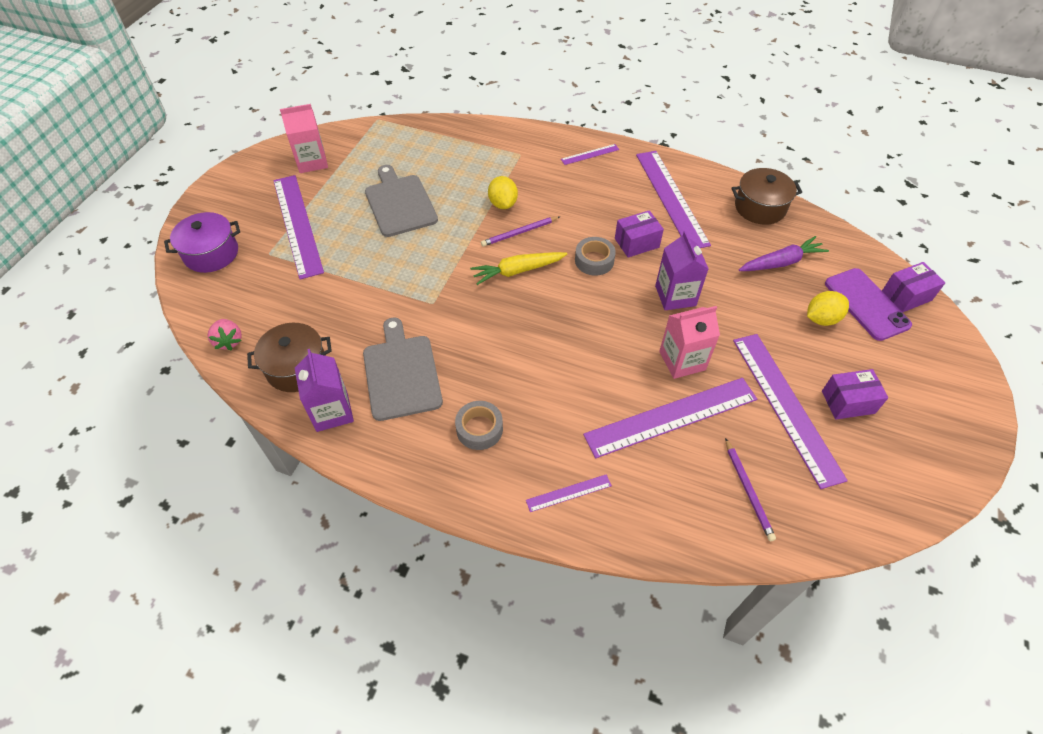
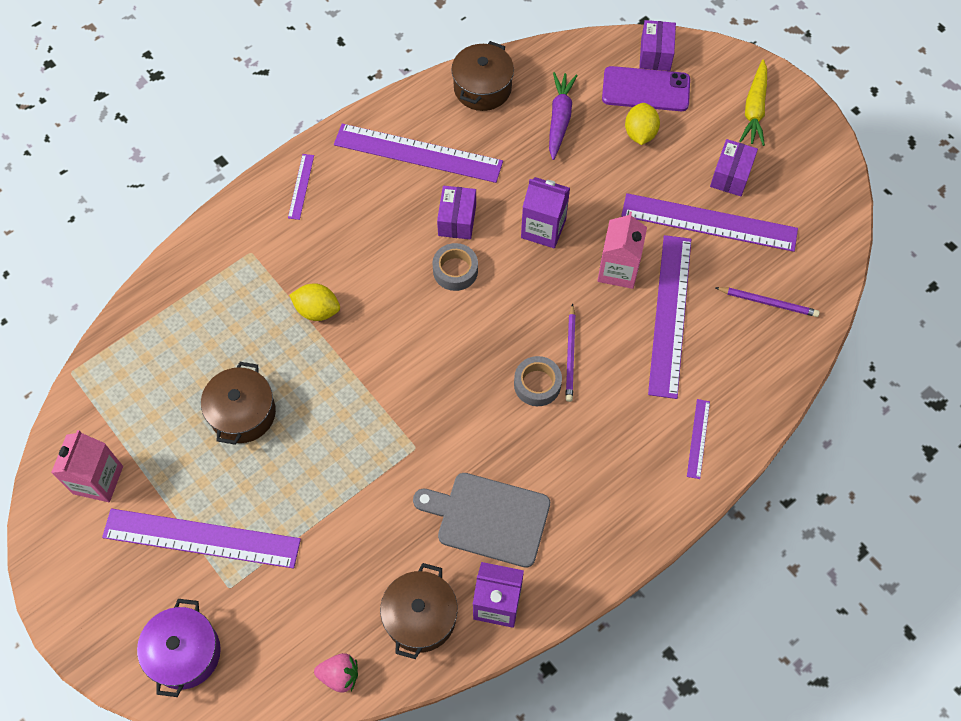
camera: 60 degrees left, 10 degrees up
grey cutting board [365,165,438,237] -> brown pot [201,362,276,445]
grey tape [455,401,503,450] -> grey tape moved to [514,356,562,406]
yellow carrot [470,252,567,285] -> yellow carrot moved to [739,59,767,146]
purple pencil [481,216,560,247] -> purple pencil moved to [566,303,576,402]

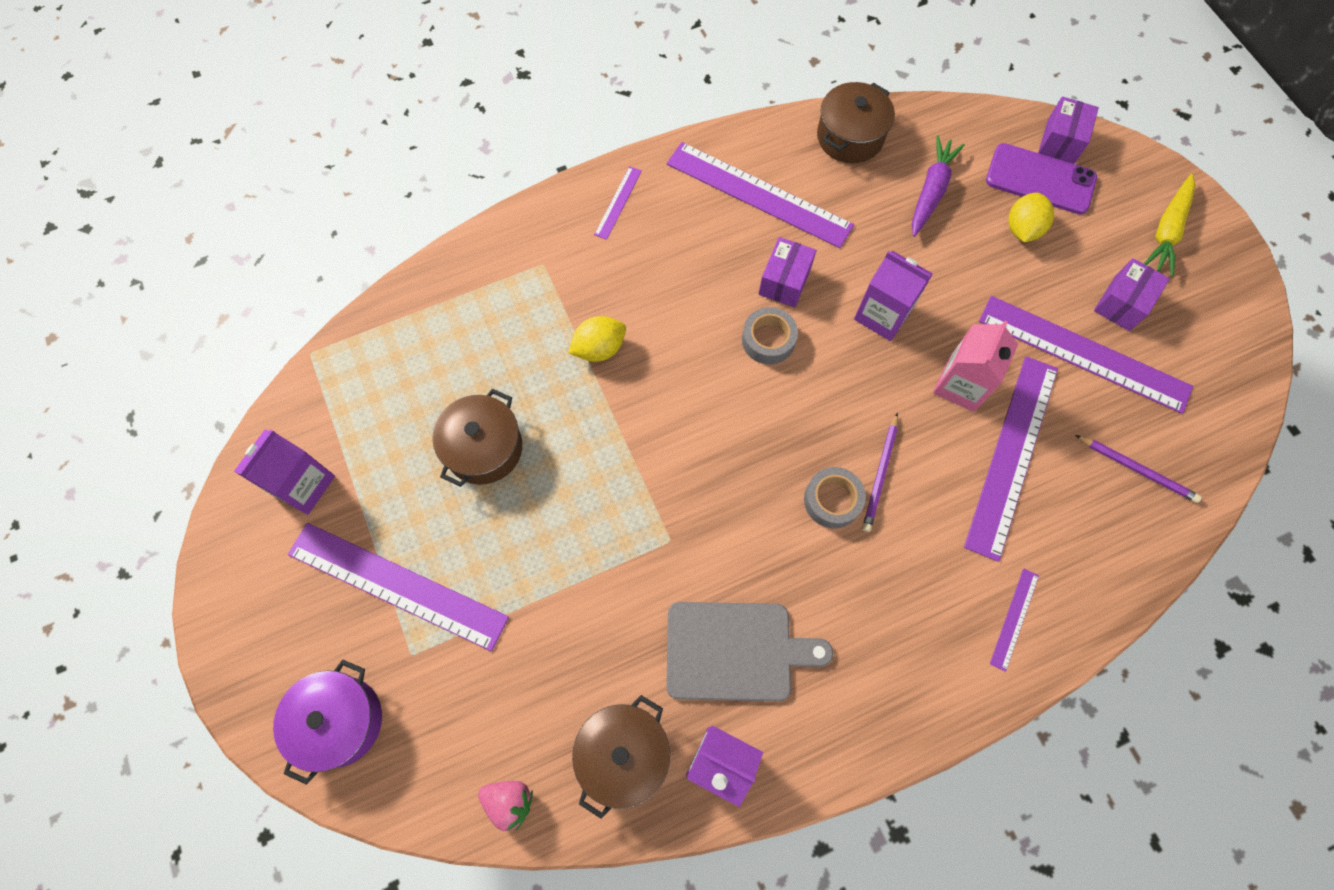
camera: 15 degrees right, 5 degrees up
pink carton [51,430,123,502] -> purple carton [234,429,335,515]
yellow lemon [289,283,340,321] -> yellow lemon turned 60 degrees counterclockwise [568,316,626,362]
grey cutting board [413,473,550,568] -> grey cutting board turned 150 degrees clockwise [666,602,833,701]

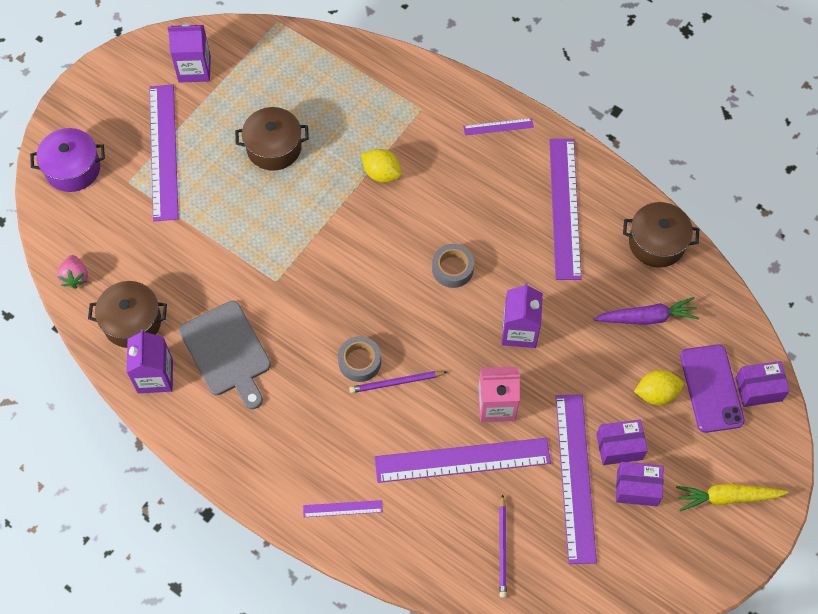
camera: 60 degrees right, 5 degrees down
purple box [759,237,816,307] -> purple box moved to [596,420,648,465]

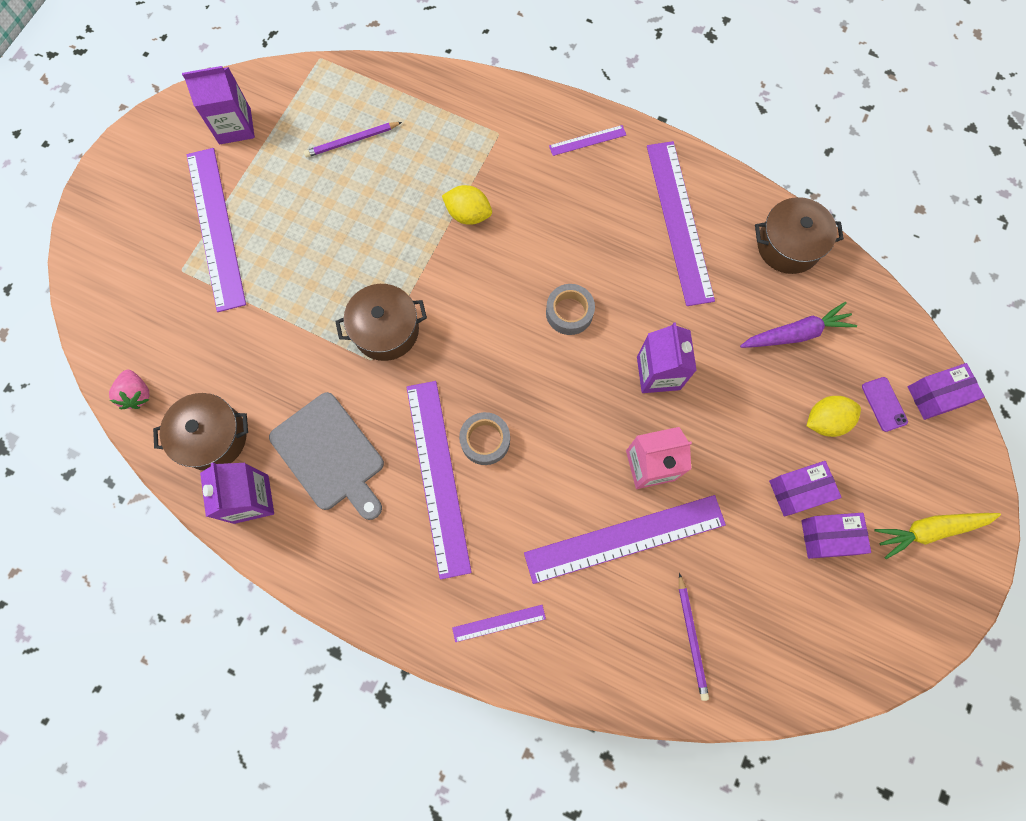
camera: 10 degrees left, 10 degrees up
purple pot [30,128,105,192] -> none
brown pot [235,107,309,171] -> brown pot moved to [335,284,427,361]
purple pencil [349,371,447,393] -> purple pencil moved to [304,122,402,158]
purple ruler [556,394,597,564] -> purple ruler moved to [407,381,472,580]
purple phone [680,344,745,433] -> purple phone [862,377,908,432], size x0.52

